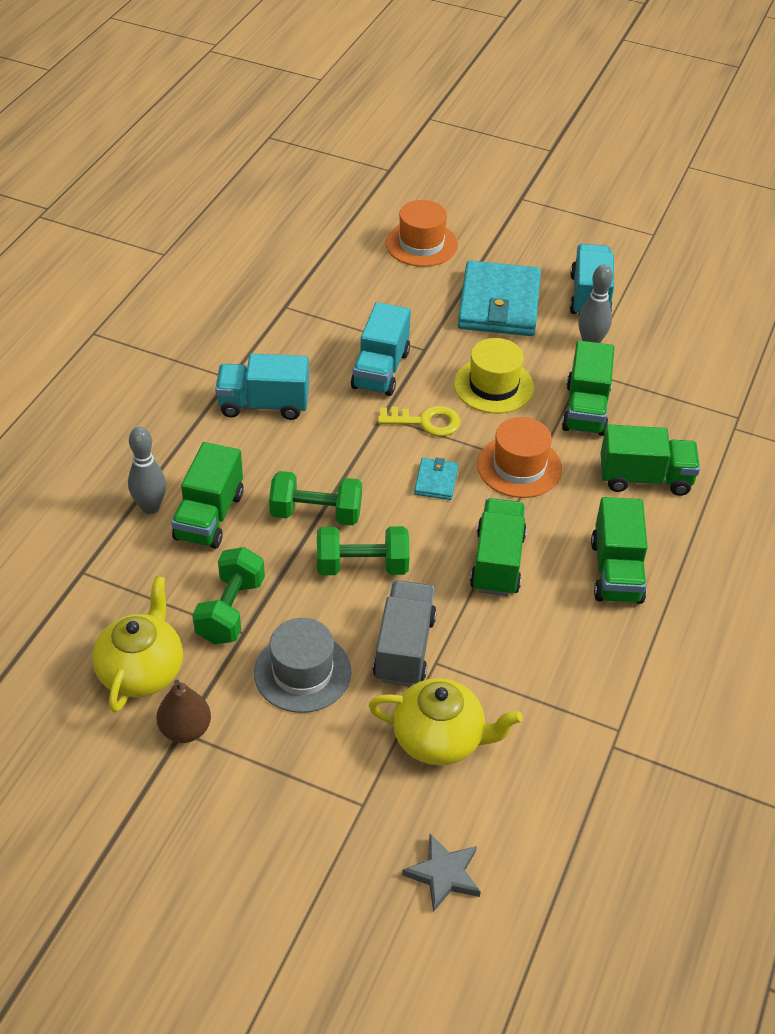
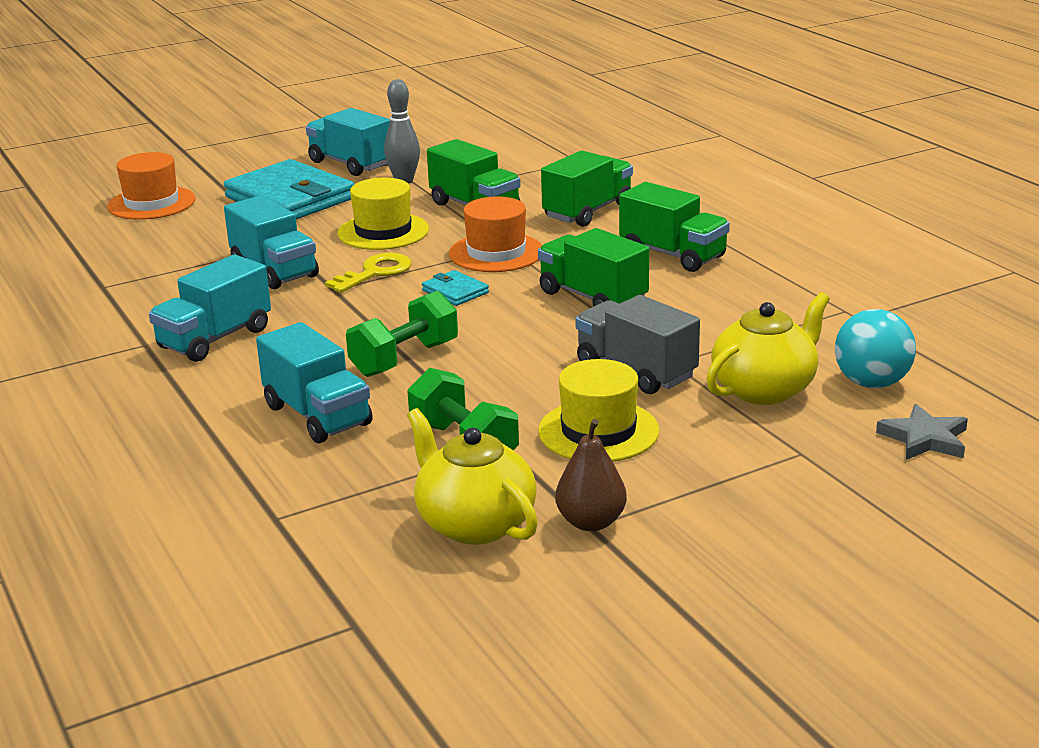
camera: 50 degrees left, 20 degrees down
grey bowling pin [128,427,166,514] -> none
green truck [171,442,244,549] -> turquoise truck [256,322,373,443]
grey hat [254,618,351,713] -> yellow hat [538,359,660,462]
green dumbbell [317,526,409,575] -> none
none -> turquoise ball [835,309,916,388]

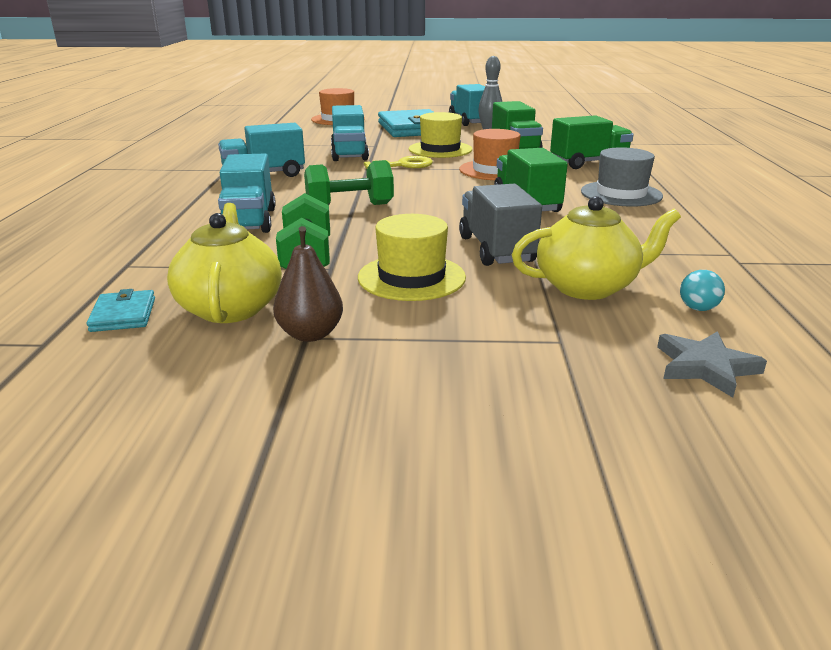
camera: 30 degrees right, 0 degrees up
turquoise wallet [422,270,489,306] -> turquoise wallet moved to [86,289,155,332]
green truck [619,182,730,272] -> grey hat [581,147,663,207]
turquoise ball [835,309,916,388] -> turquoise ball [680,270,725,311], size x0.51

